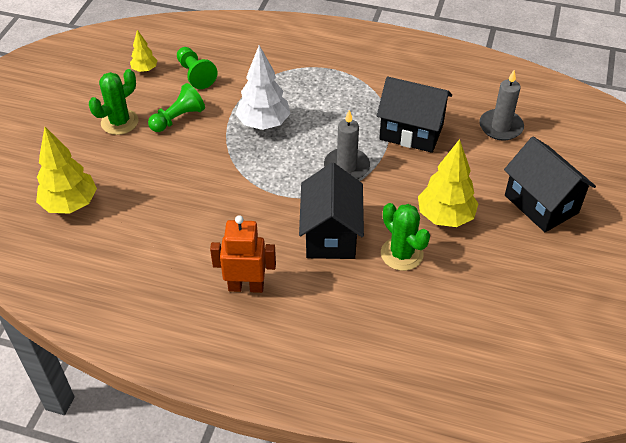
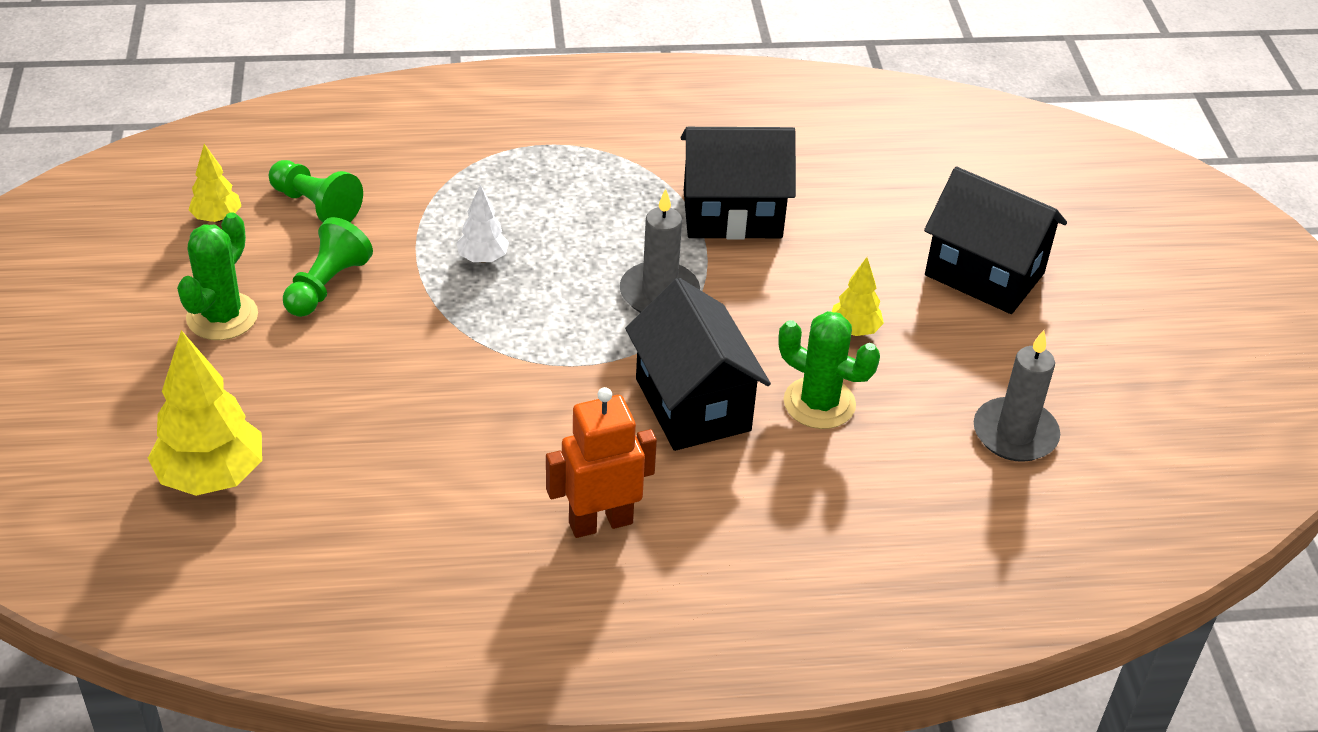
camera: 25 degrees left, 5 degrees down
white tree [235,45,291,130] -> white tree [456,185,509,263], size x0.54
yellow tree [418,139,478,227] -> yellow tree [832,257,884,336], size x0.54
grey candle [479,70,524,141] -> grey candle moved to [974,330,1060,462]

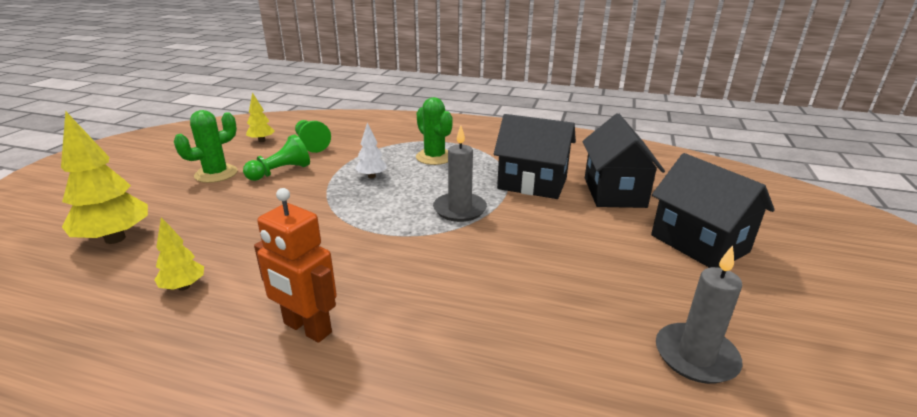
camera: 25 degrees right, 15 degrees down
orange robot [546,387,657,538] -> orange robot turned 150 degrees counterclockwise [254,188,337,343]
black house [625,278,771,451] -> black house moved to [582,113,665,208]
green cactus [778,311,880,429] -> green cactus moved to [416,97,453,165]
yellow tree [832,257,884,336] -> yellow tree moved to [155,217,204,291]

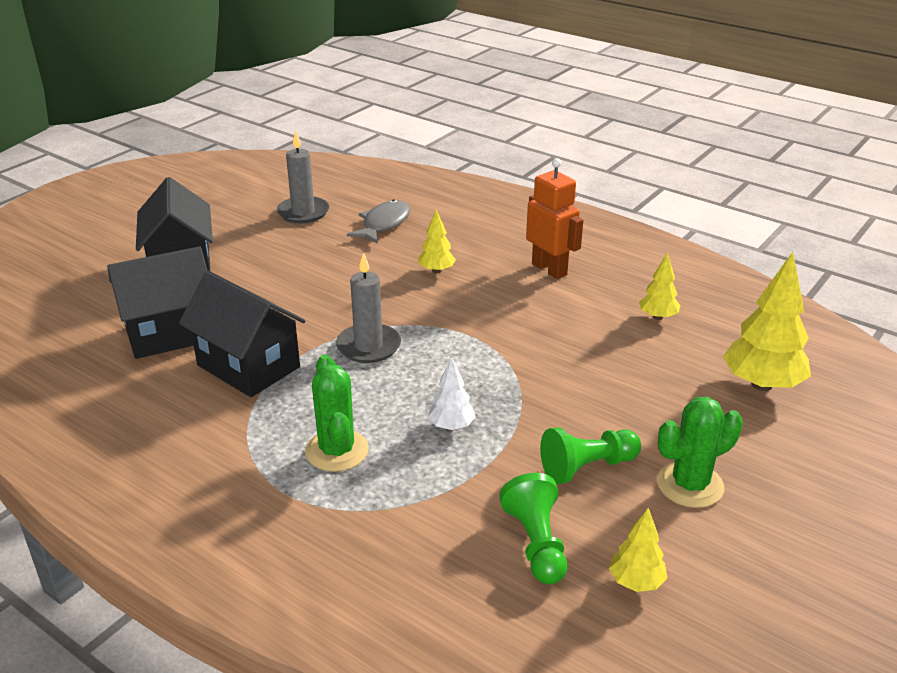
camera: 160 degrees left, 5 degrees up
black house [582,113,665,208] -> black house turned 45 degrees clockwise [107,247,208,359]
none -> grey fish [347,200,410,244]
none -> yellow tree [418,209,456,273]

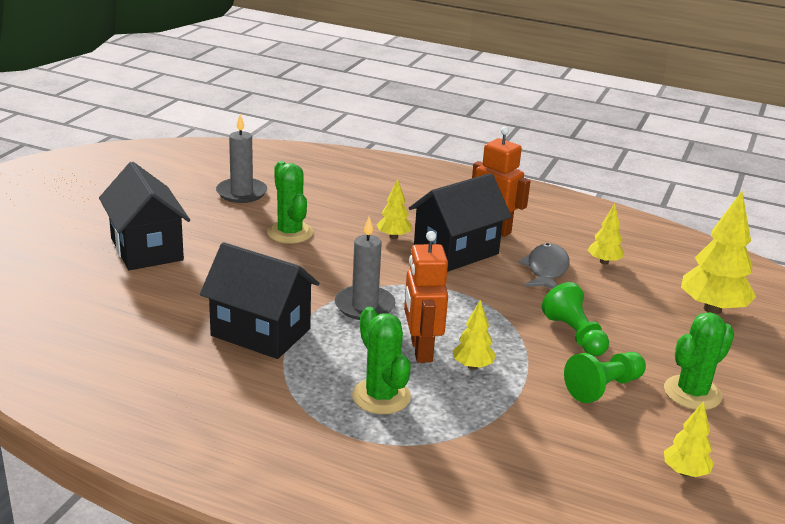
camera: 15 degrees left, 5 degrees down
black house [107,247,208,359] -> black house moved to [409,173,512,272]
grey fish [347,200,410,244] -> grey fish moved to [518,243,570,289]
white tree [428,357,476,430] -> yellow tree [453,300,496,370]
green pawn [499,473,567,584] -> green pawn moved to [542,282,609,356]
none -> green cactus [267,161,313,244]
none -> orange robot [404,231,448,363]

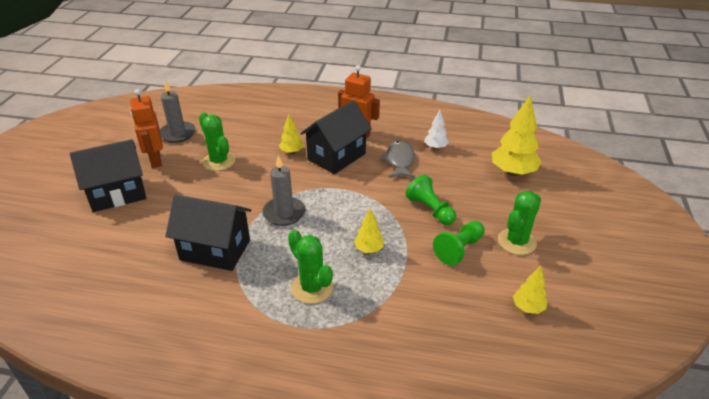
camera: 10 degrees left, 10 degrees up
black house [99,162,190,270] -> black house turned 75 degrees counterclockwise [70,139,146,212]
orange robot [404,231,448,363] -> orange robot moved to [130,89,163,168]
yellow tree [588,204,624,265] -> white tree [424,110,449,149]

